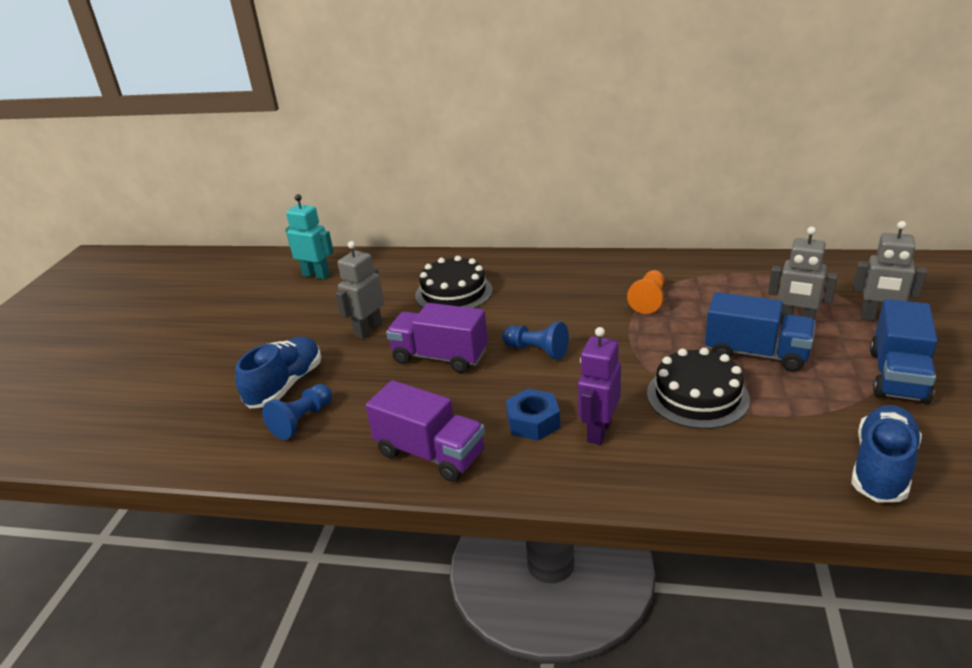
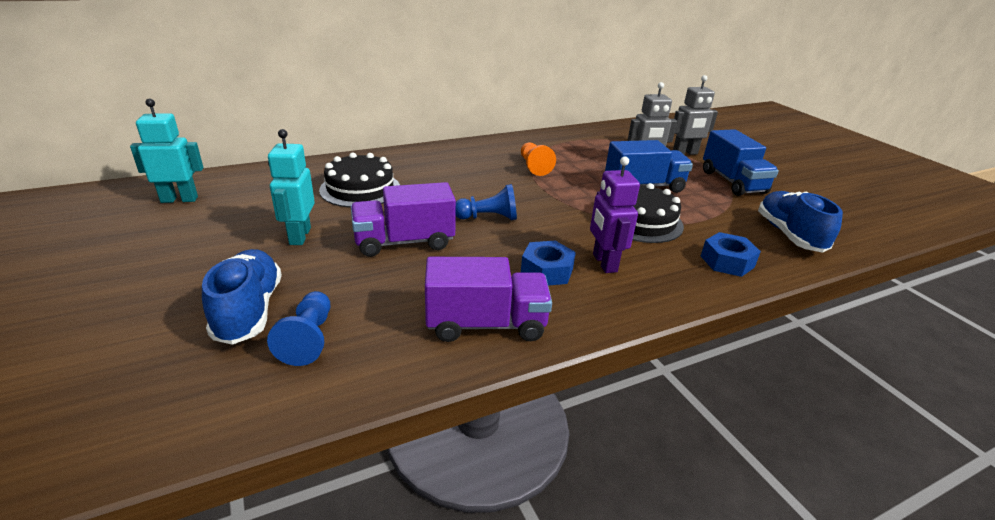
camera: 40 degrees left, 0 degrees up
grey robot [335,241,384,339] -> turquoise robot [268,129,315,245]
none -> blue nut [701,232,761,277]

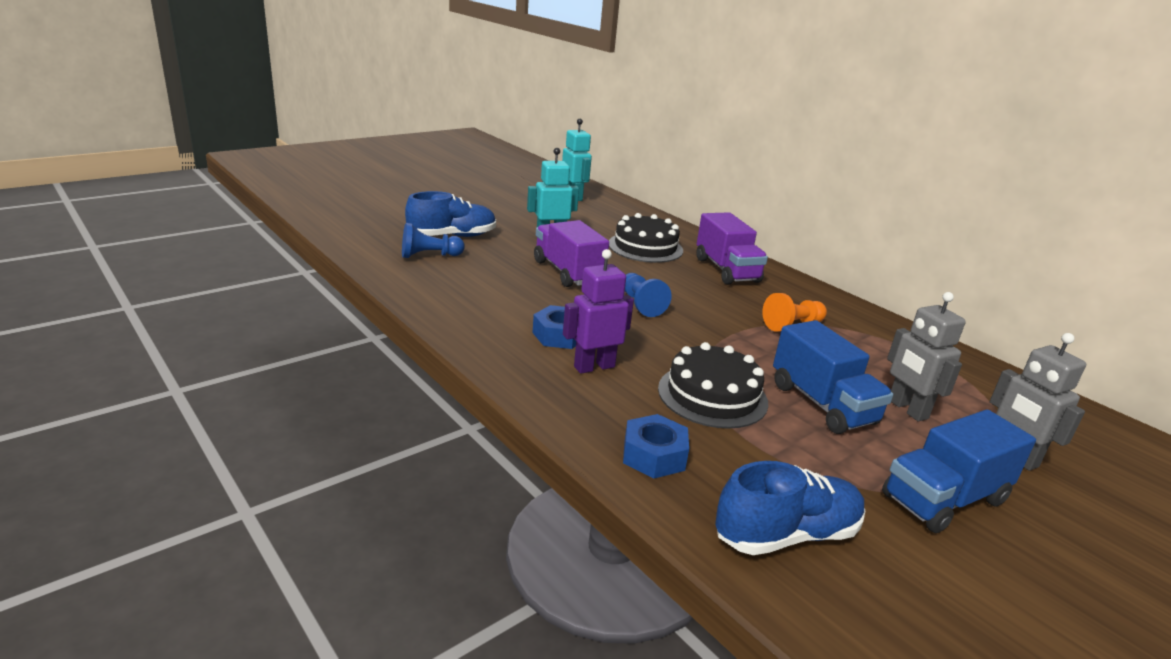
camera: 75 degrees right, 5 degrees down
purple truck [425,257,552,342] -> purple truck moved to [696,212,768,285]

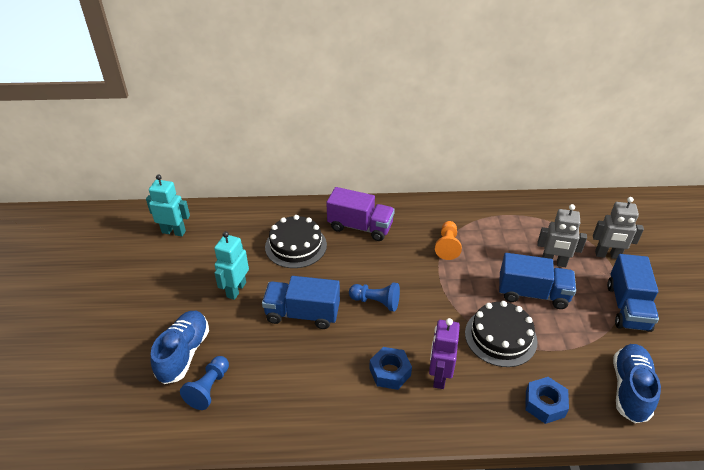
camera: 50 degrees left, 15 degrees up
purple truck [534,220,609,287] -> blue truck [262,276,340,329]

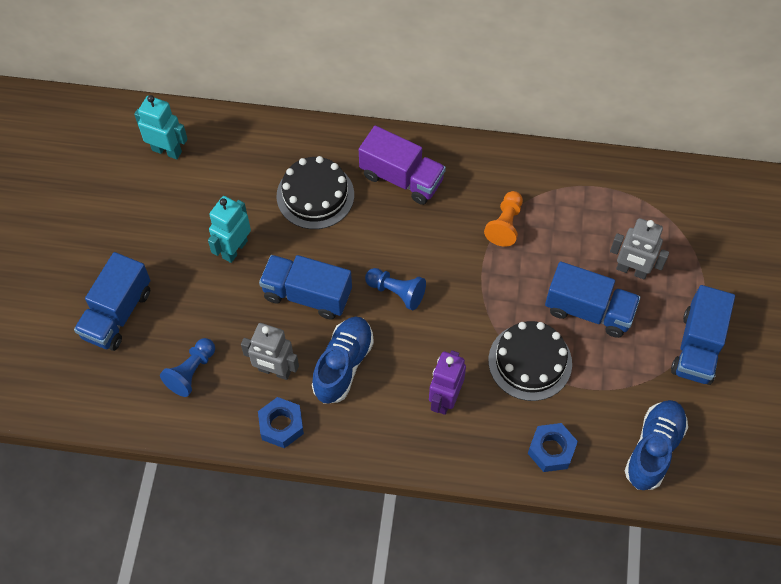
camera: 10 degrees right, 20 degrees up
blue shoe [150,311,209,384] -> blue shoe moved to [312,317,374,404]
blue nut [369,347,412,390] -> blue nut moved to [258,397,304,448]
grey robot [593,197,644,259] -> grey robot moved to [241,323,299,380]
none -> blue truck [74,252,150,351]

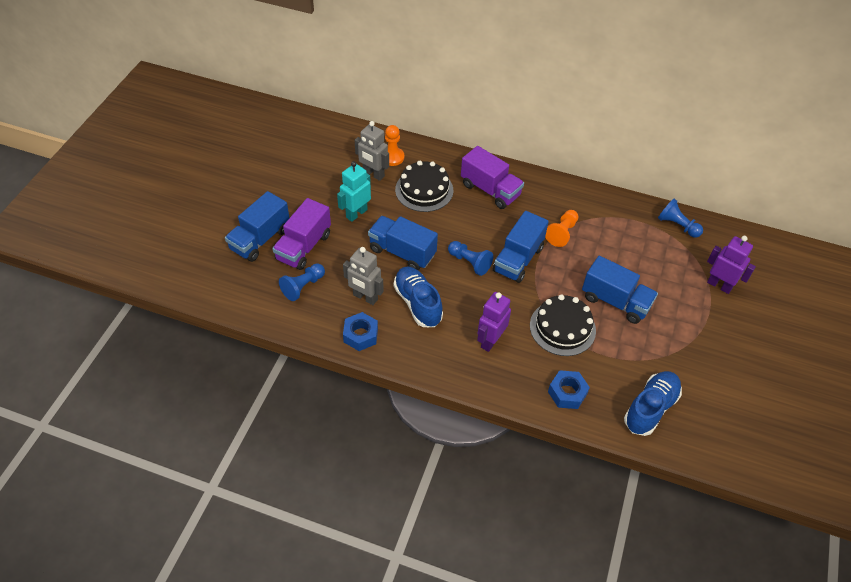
camera: 10 degrees right, 10 degrees down
turquoise robot [134,95,187,160] -> none
blue shoe [312,317,374,404] -> blue shoe turned 60 degrees counterclockwise [394,266,443,327]
grey robot [610,218,669,279] -> grey robot moved to [355,121,389,181]
blue truck [671,285,735,385] -> blue truck moved to [493,211,549,283]
none -> purple truck [272,198,331,270]
none -> orange pawn [385,125,404,166]
none -> blue pawn [658,199,703,238]
none -> purple robot [707,236,756,294]

